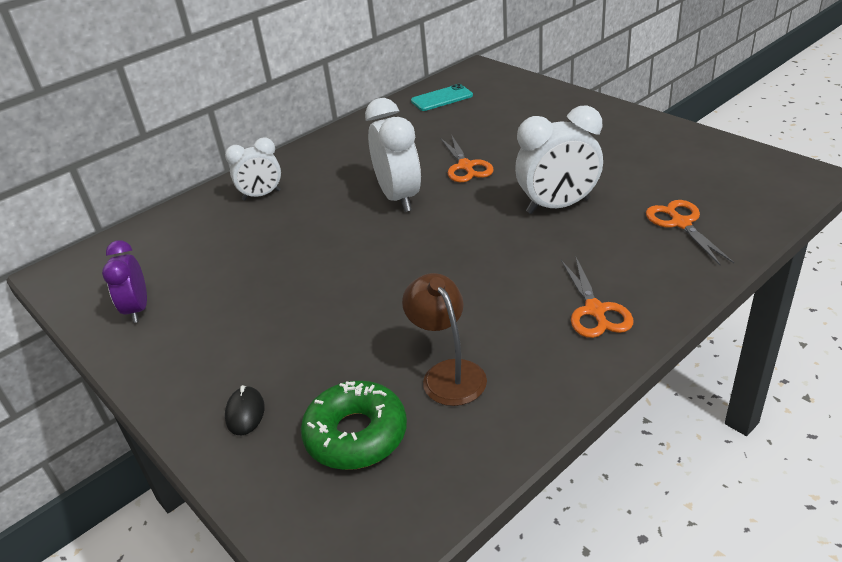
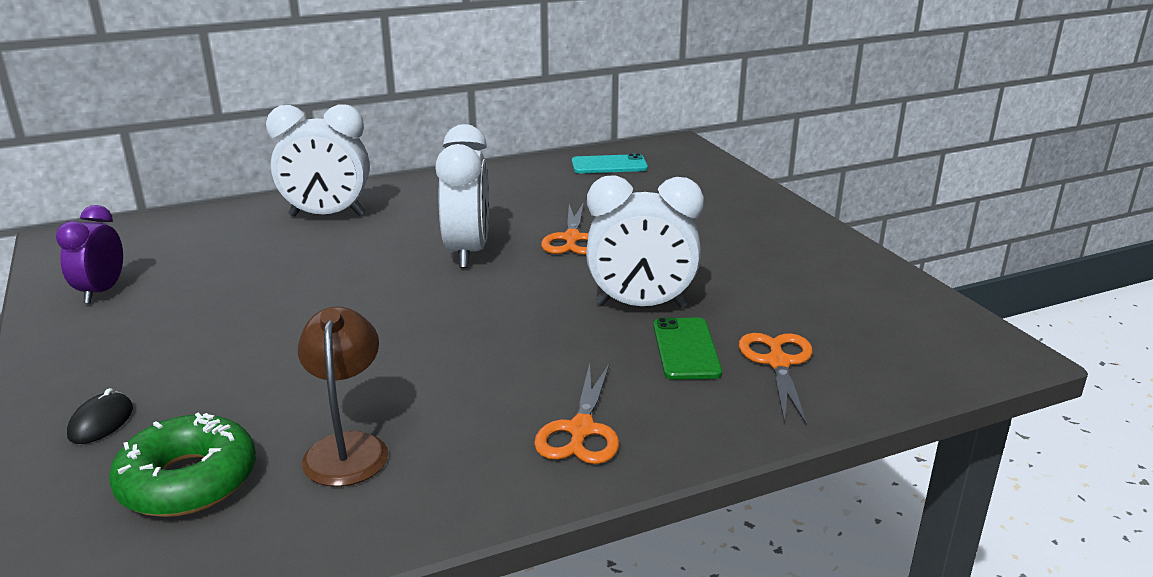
camera: 15 degrees right, 10 degrees down
white clock [225,137,281,201] -> white clock [266,104,370,217], size x1.57
none -> green phone [653,317,722,380]

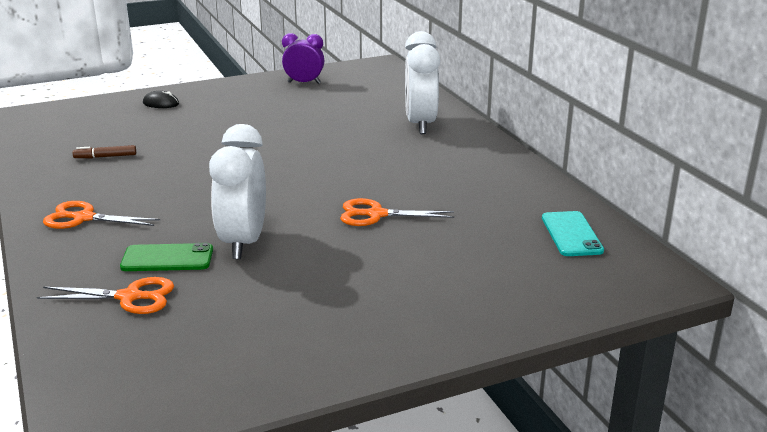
camera: 90 degrees right, 0 degrees up
green donut [109,412,256,517] -> none
brown lamp [298,307,388,487] -> brown marker [73,145,136,158]
white clock [435,124,489,268] -> none

